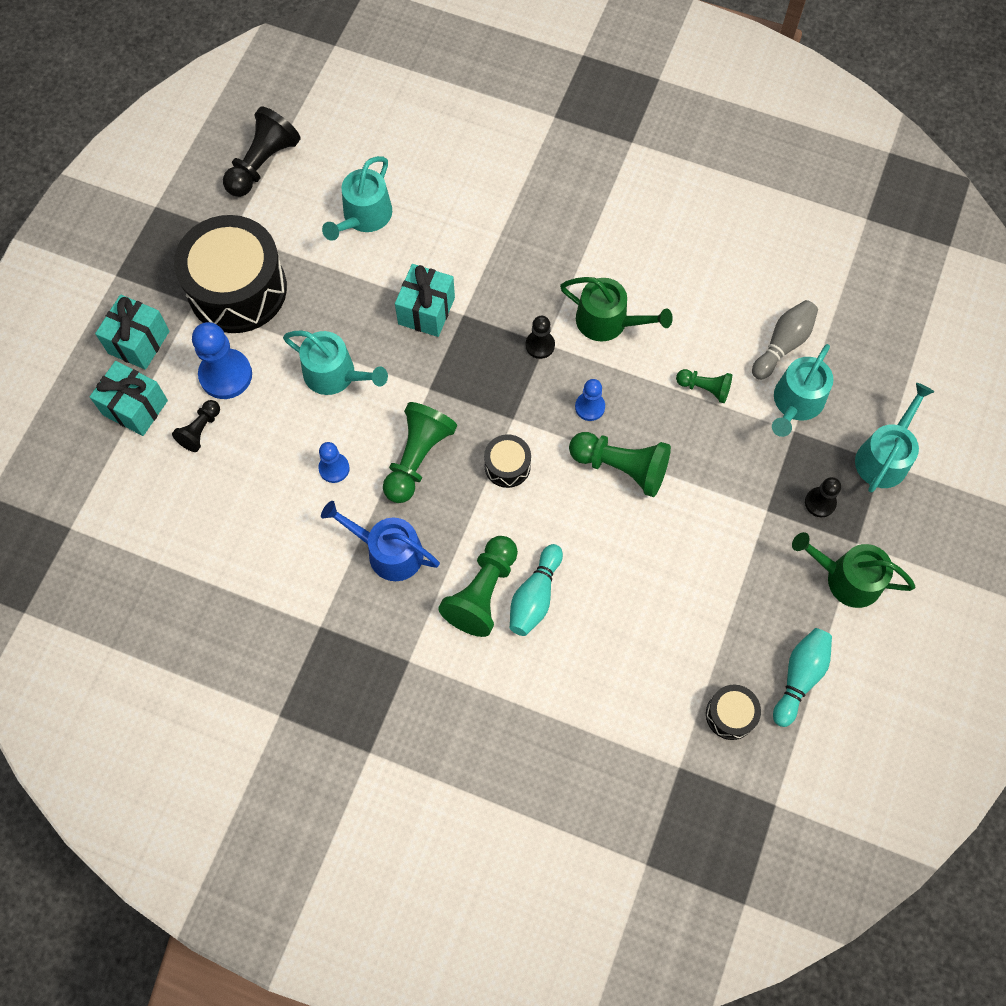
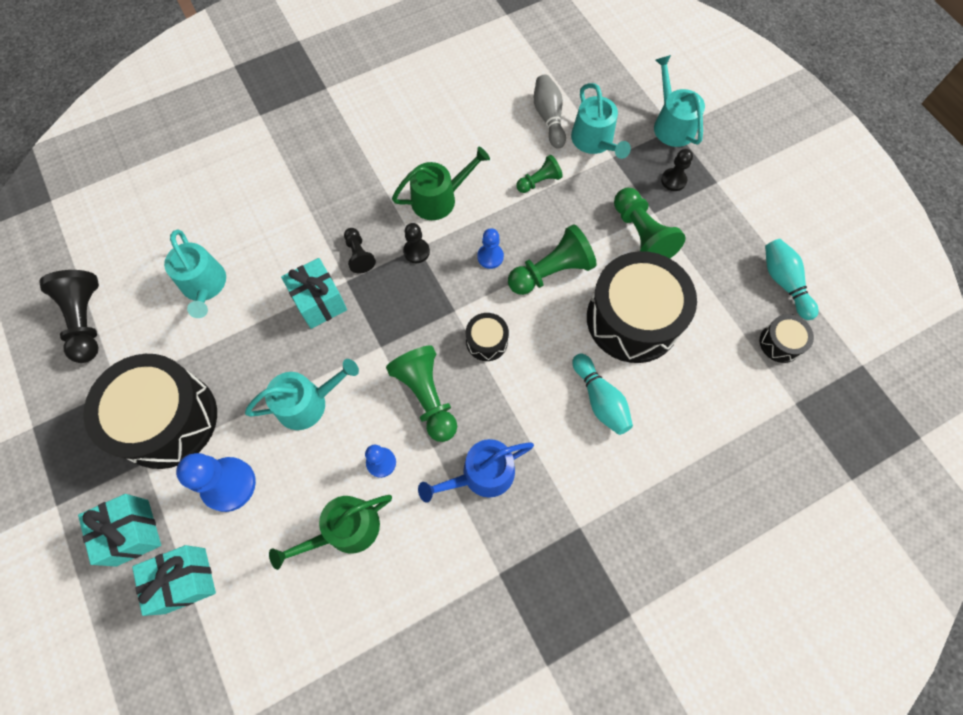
camera: 50 degrees left, 0 degrees up
black pawn [172,400,220,452] -> black pawn moved to [344,228,376,273]
green pawn [438,536,518,637] -> green pawn moved to [614,188,686,258]
green watering can [792,532,915,608] -> green watering can moved to [269,495,392,570]
none -> black drum [587,251,697,363]

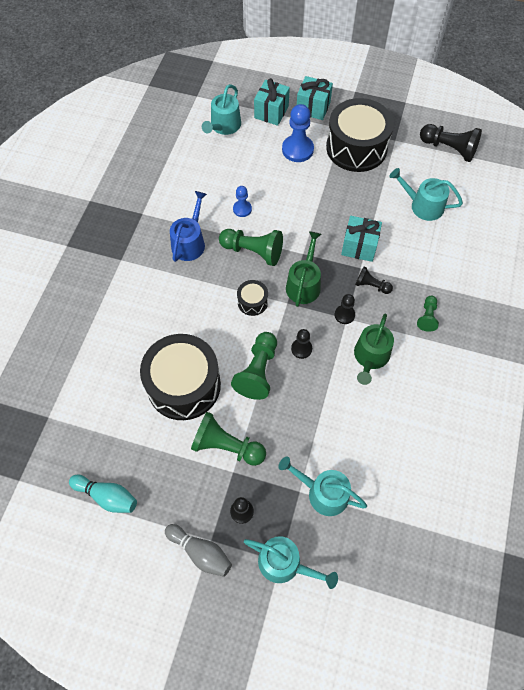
camera: 135 degrees right, 5 degrees down
turquoise watering can [245,359,359,430] -> turquoise watering can moved to [202,84,241,135]
green watering can [269,495,392,570] -> green watering can moved to [286,231,321,307]
blue pawn [477,228,504,269] -> black pawn [291,329,312,359]
green pawn [516,155,563,193] -> green pawn moved to [417,296,439,332]
grey bowling pin [534,74,566,149] -> grey bowling pin moved to [165,524,232,577]
turquoise bowling pin [572,354,633,435] -> none
black drum [760,314,814,363] -> none

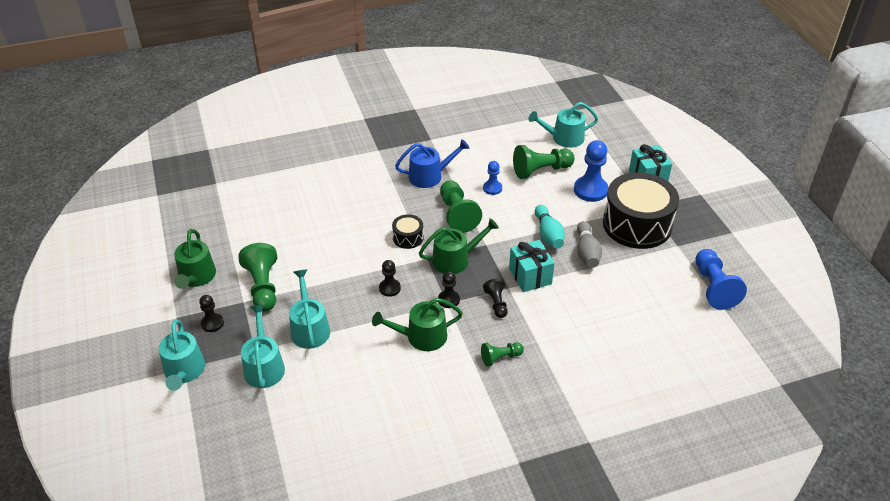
camera: 55 degrees right, 20 degrees down
turquoise bowling pin [69,475,137,513] -> turquoise bowling pin moved to [535,205,565,249]
black drum [140,334,221,420] -> none
grey bowling pin [165,524,232,577] -> grey bowling pin moved to [577,221,602,268]
green pawn [231,332,277,400] -> green pawn moved to [513,145,575,179]
turquoise gift [254,78,290,126] -> none
turquoise watering can [390,168,463,221] -> turquoise watering can moved to [289,270,330,349]
black pawn [420,124,482,162] -> blue pawn [695,249,747,310]
none -> green watering can [174,229,216,289]

